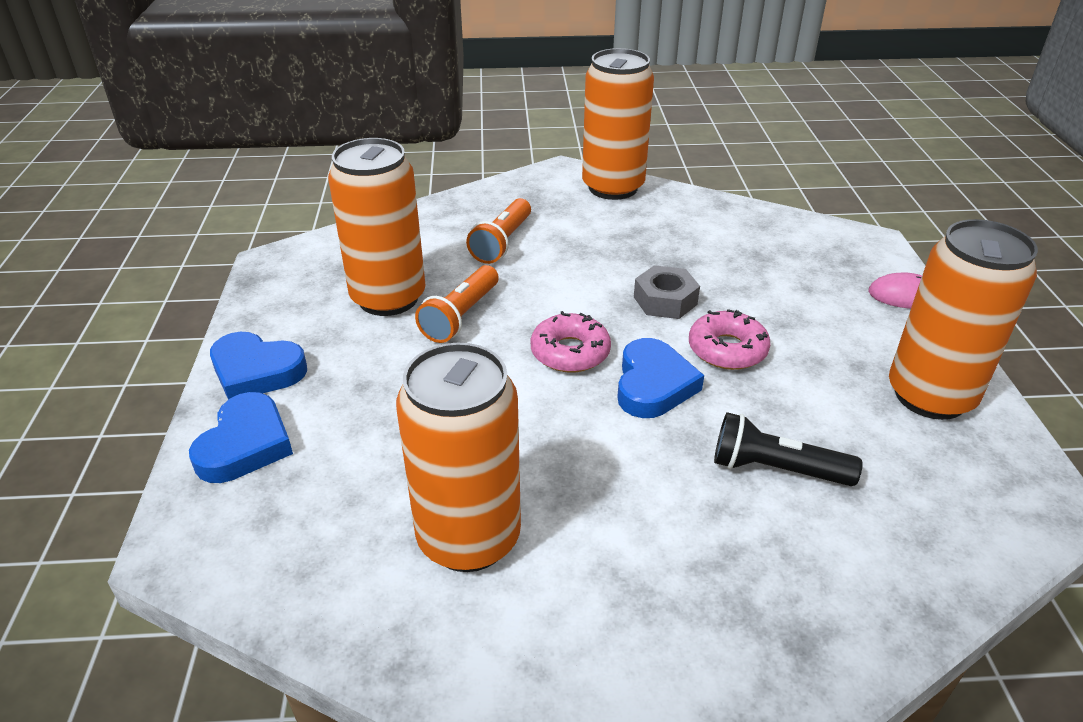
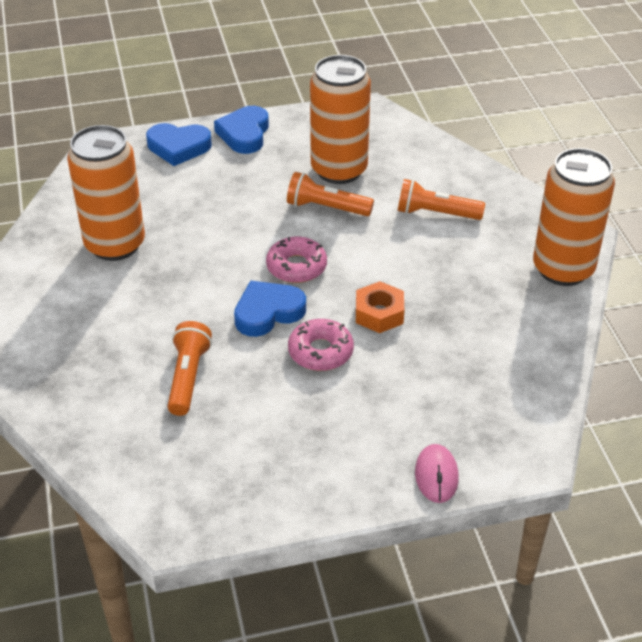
camera: 80 degrees right, 5 degrees up
blue heart [617,338,704,418] -> blue heart turned 150 degrees clockwise [234,280,306,337]
grey nut [634,265,700,319] -> orange nut [356,281,404,333]
black flashlight [714,412,863,486] -> orange flashlight [168,321,212,416]
orange can [889,219,1038,420] -> none

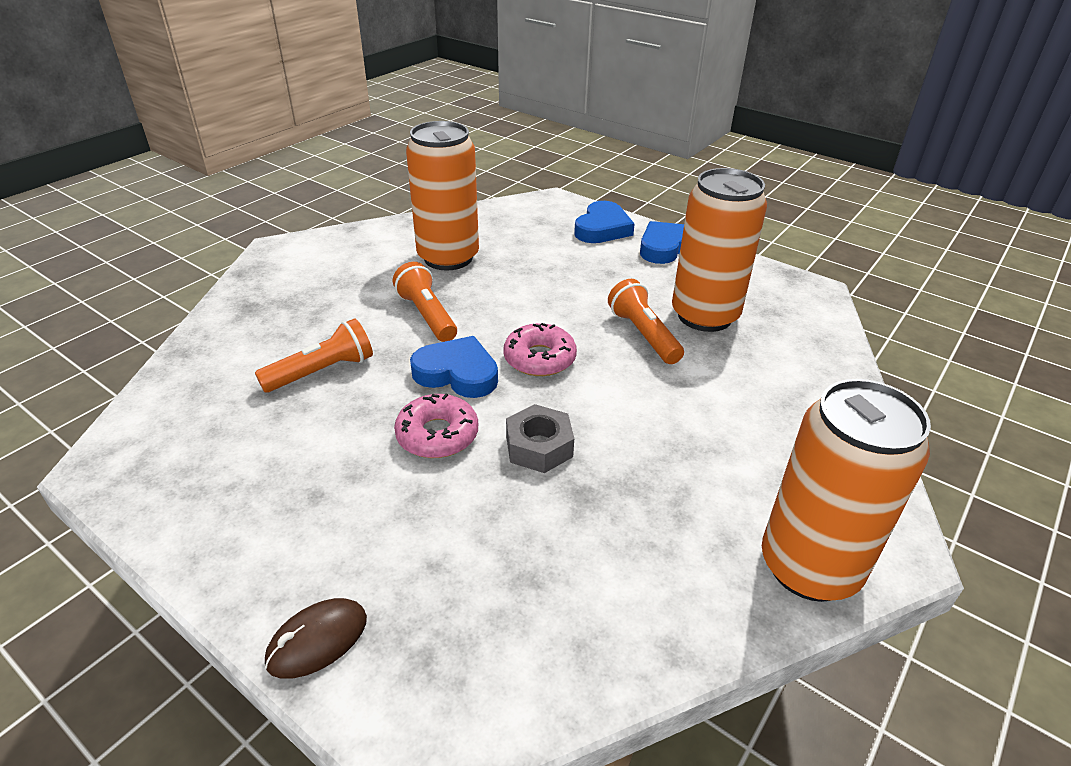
camera: 50 degrees right, 5 degrees down
blue heart [146,123,212,166] -> blue heart turned 120 degrees counterclockwise [574,201,635,243]
orange nut [356,281,404,333] -> grey nut [506,404,574,473]
orange flashlight [398,179,485,220] -> orange flashlight moved to [393,262,457,342]
pink mouse [415,444,459,503] -> brown mouse [265,598,367,679]

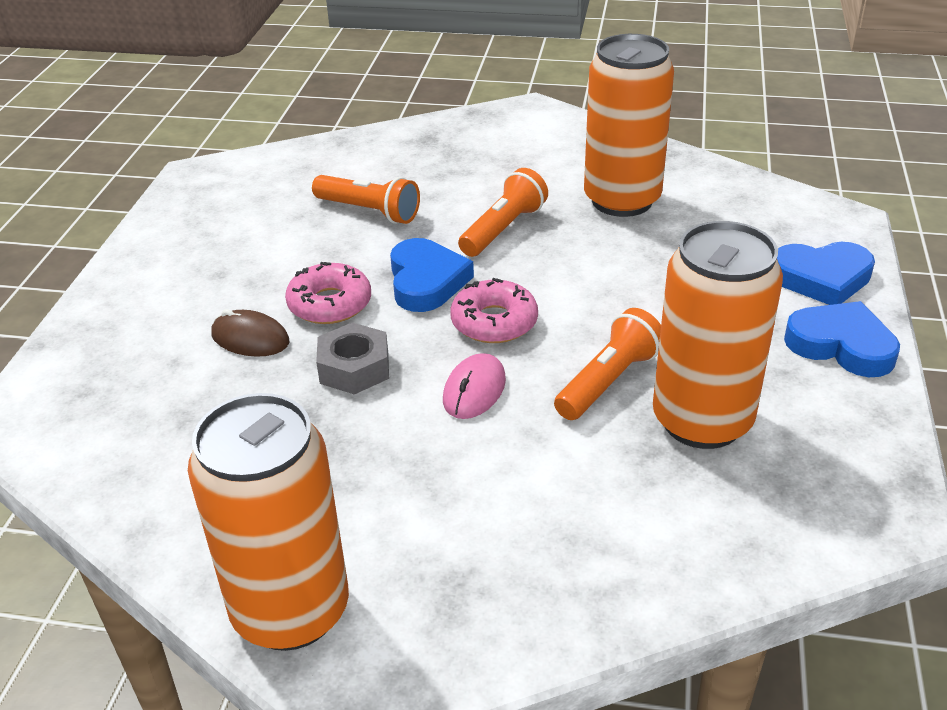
camera: 65 degrees right, 0 degrees up
brown mouse [265,598,367,679] -> brown mouse moved to [211,309,289,357]
none -> pink mouse [443,353,506,419]

